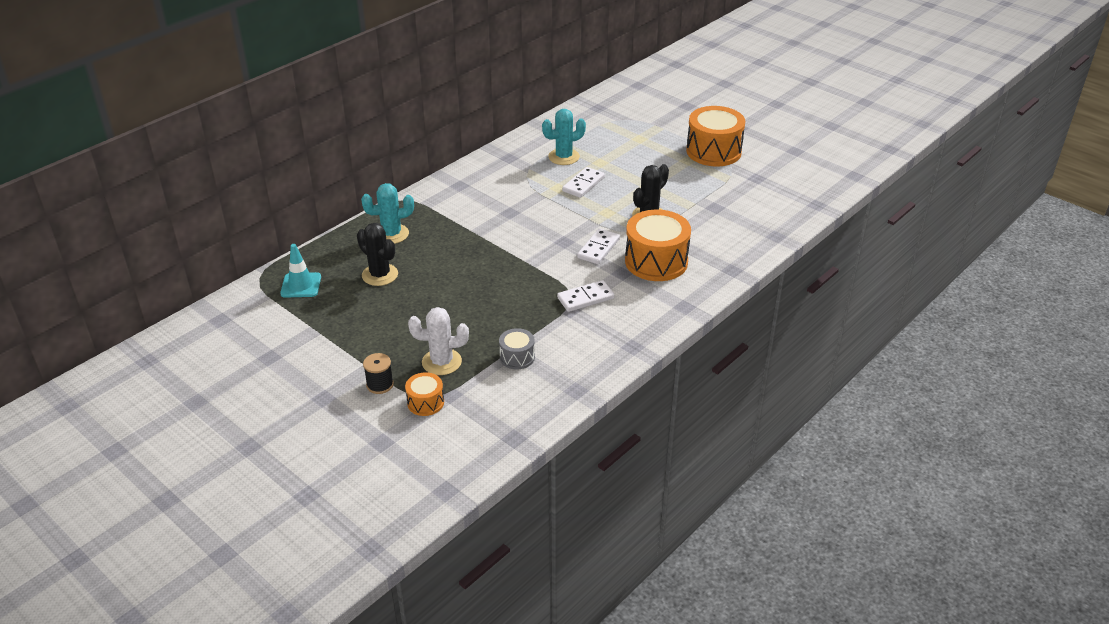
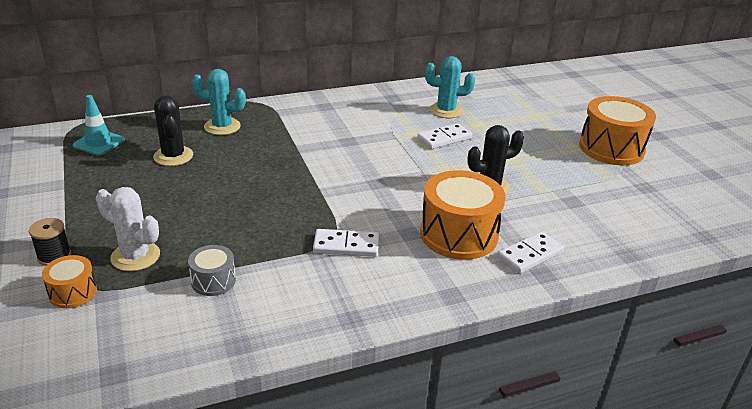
camera: 25 degrees right, 5 degrees down
white domino [577,229,620,264] -> white domino moved to [497,231,564,274]

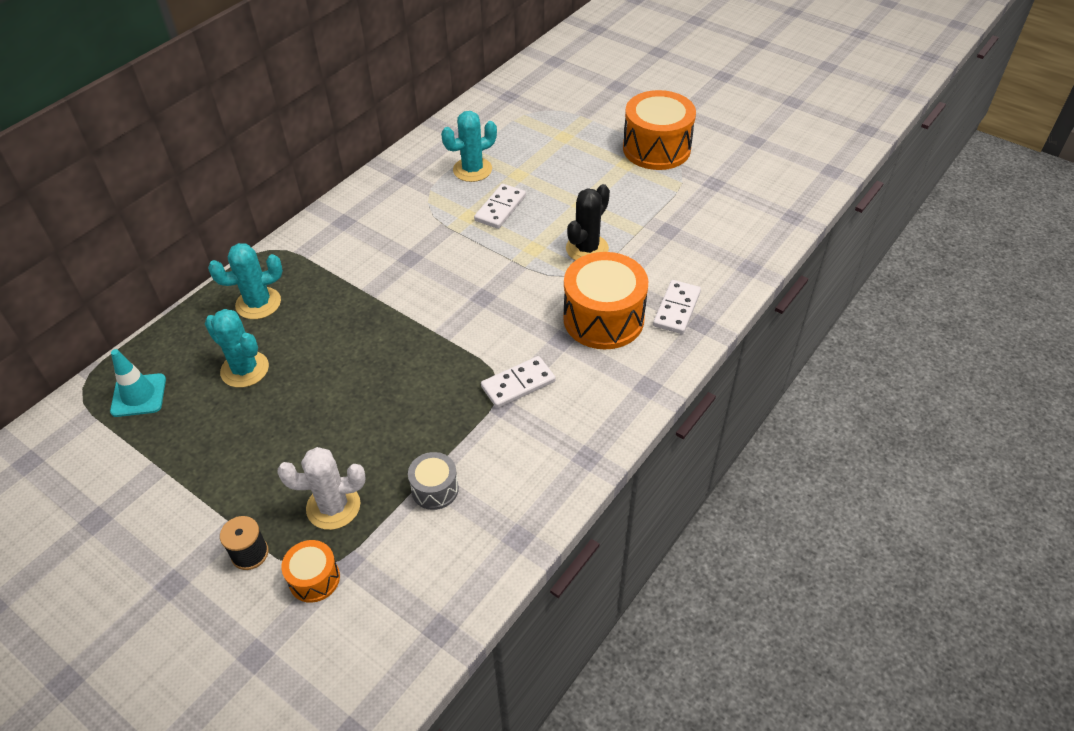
camera: 30 degrees left, 15 degrees up
black cactus [153,95,193,166] -> turquoise cactus [205,309,269,388]

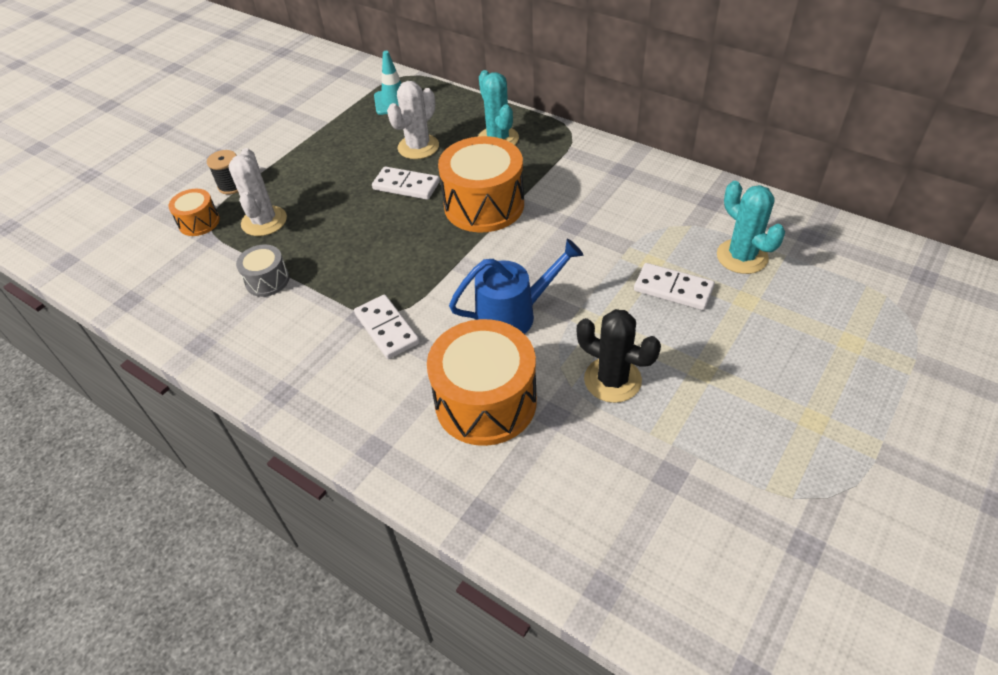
camera: 90 degrees right, 0 degrees up
turquoise cactus [205,309,269,388] -> white cactus [387,81,439,159]
orange drum [623,90,696,170] -> orange drum moved to [438,136,524,232]
white domino [653,280,701,334] -> white domino moved to [372,166,440,200]
none -> blue watering can [449,239,584,334]

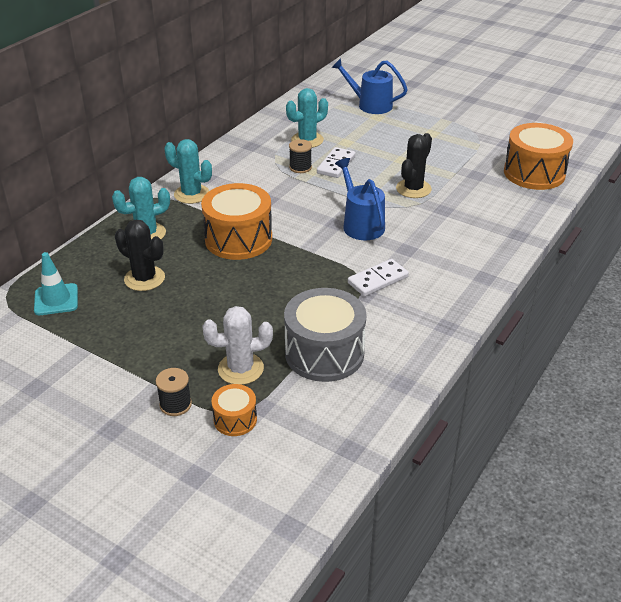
camera: 95 degrees left, 10 degrees down
grey drum [236,244,289,297] -> grey drum [284,288,367,382], size x1.99
white domino [372,166,440,200] -> none
white cactus [387,81,439,159] -> black cactus [115,220,165,291]
orange drum [427,319,537,446] -> orange drum moved to [504,123,573,190]
none -> turquoise cactus [164,139,212,204]
none -> black spool [289,139,312,173]
none -> blue watering can [331,58,408,114]

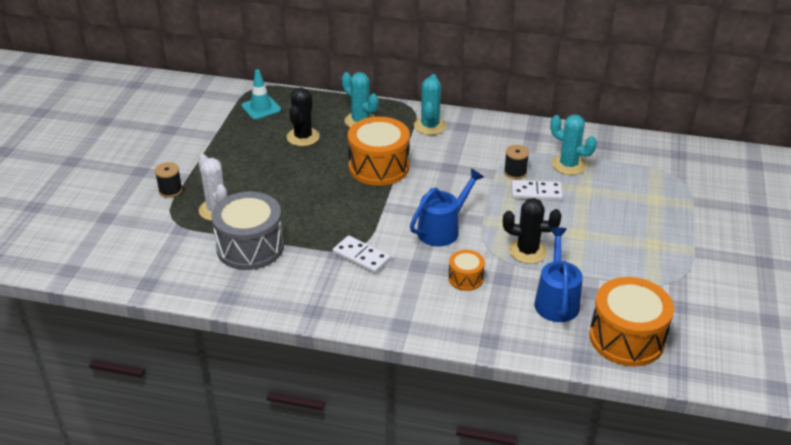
camera: 70 degrees right, 0 degrees up
orange drum [212,384,257,436] -> orange drum moved to [448,250,485,291]
blue watering can [331,58,408,114] -> blue watering can moved to [534,227,583,322]

